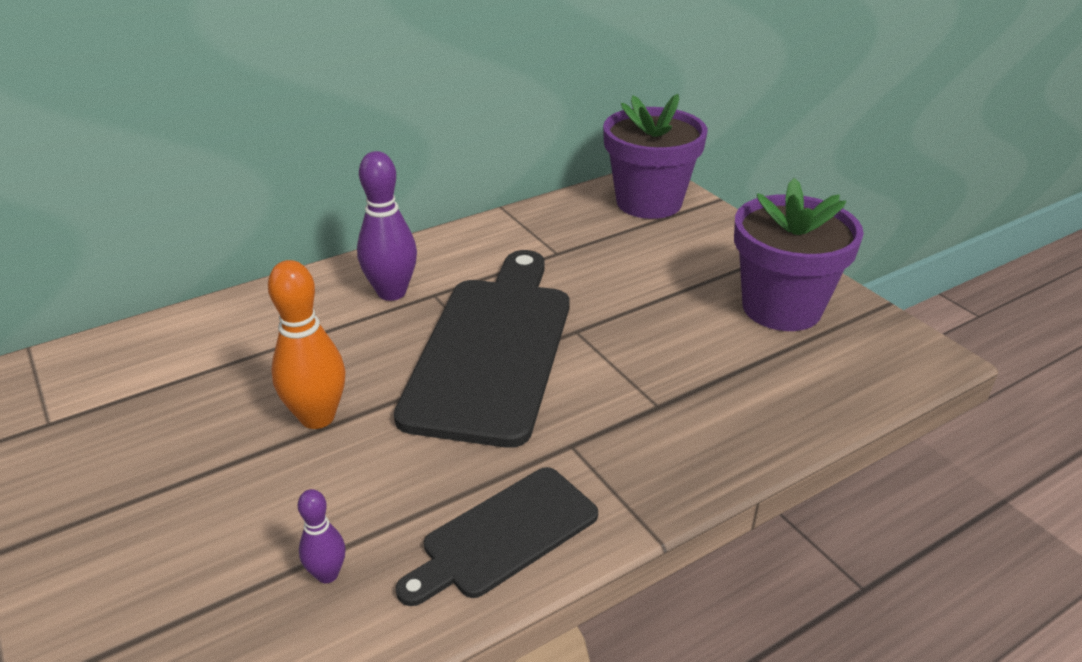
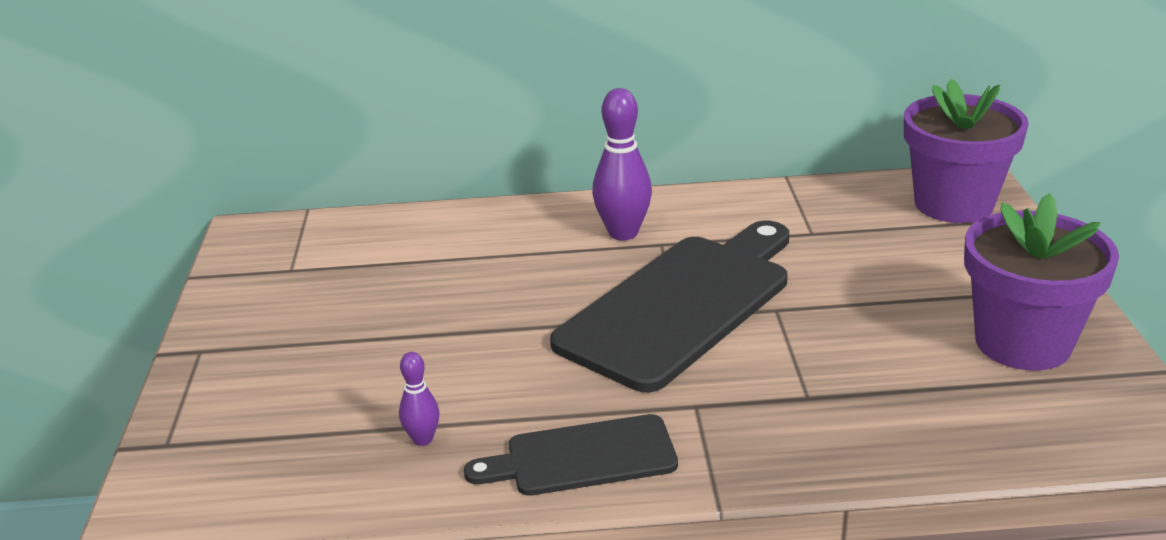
camera: 30 degrees right, 5 degrees down
orange bowling pin [268,260,345,429] -> none

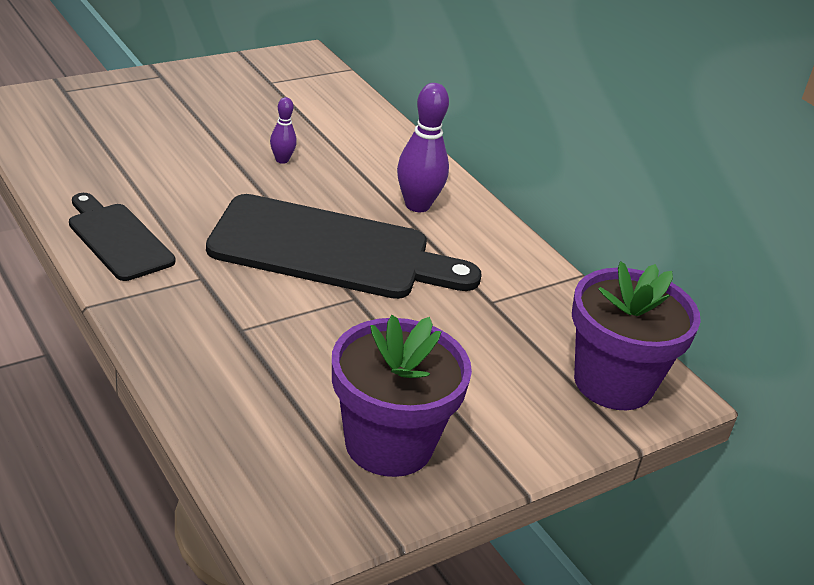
camera: 55 degrees right, 5 degrees up
purple bowling pin [399,352,440,446] -> purple bowling pin moved to [270,97,297,164]

